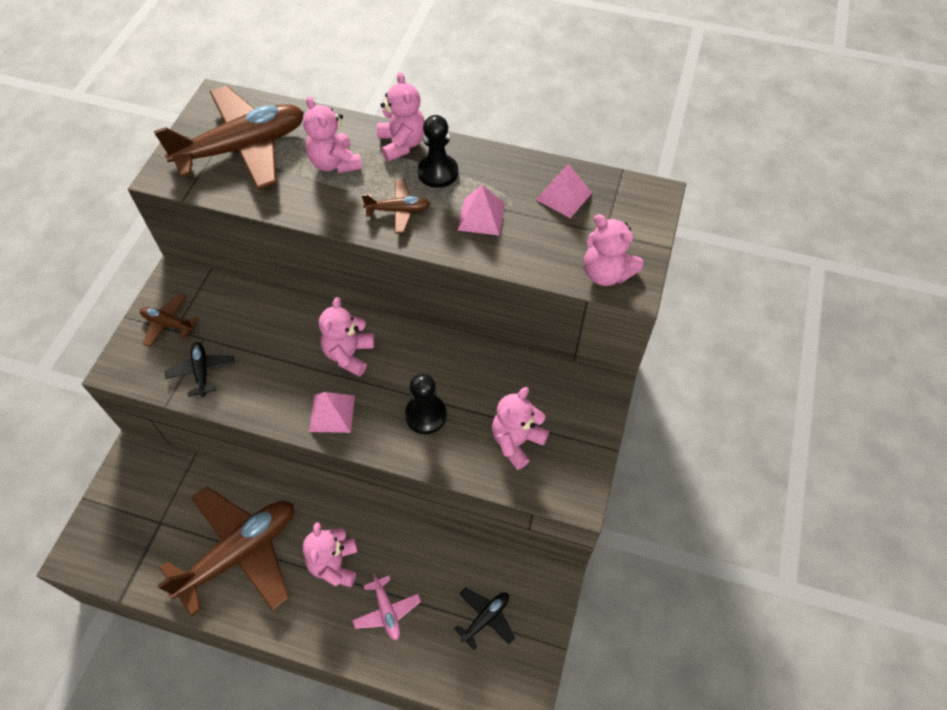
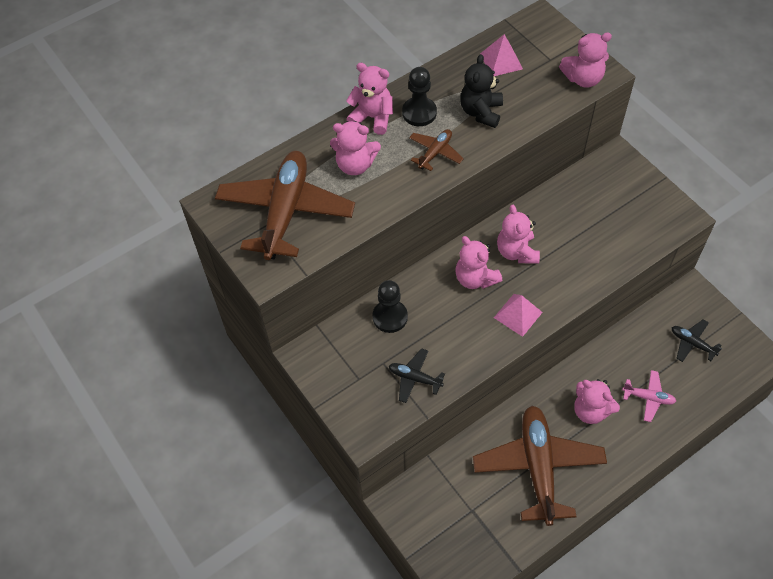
camera: 50 degrees left, 0 degrees up
brown plane [140,293,198,347] -> none
black pawn [405,373,447,434] -> black pawn moved to [372,280,408,333]
black plane [454,588,515,650] -> black plane turned 45 degrees counterclockwise [672,319,722,362]
pink pyramid [458,185,505,235] -> black teddy bear [460,54,503,128]
pink teddy bear [492,387,549,470] -> pink teddy bear moved to [497,205,540,264]

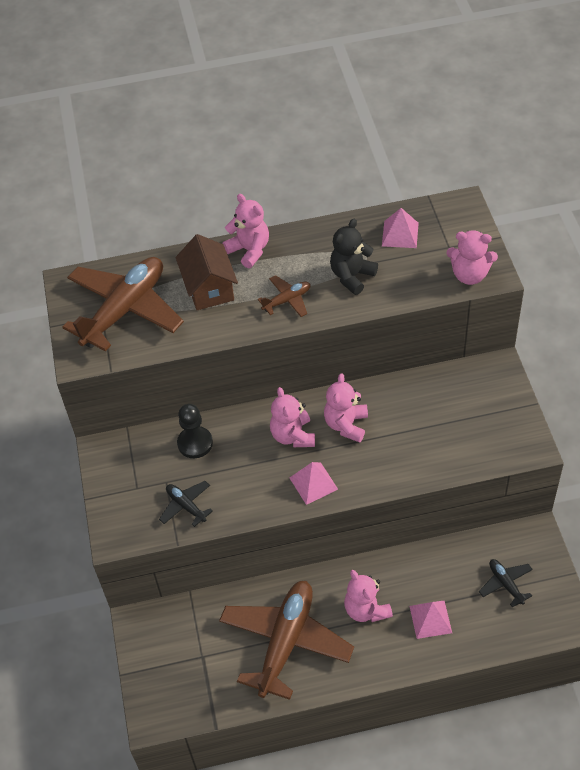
camera: 25 degrees right, 5 degrees down
pink teddy bear [330,121,381,175] -> brown house [176,234,238,310]
black pawn [402,67,437,126] -> none
pink plane [622,370,676,422] -> pink pyramid [409,601,452,639]

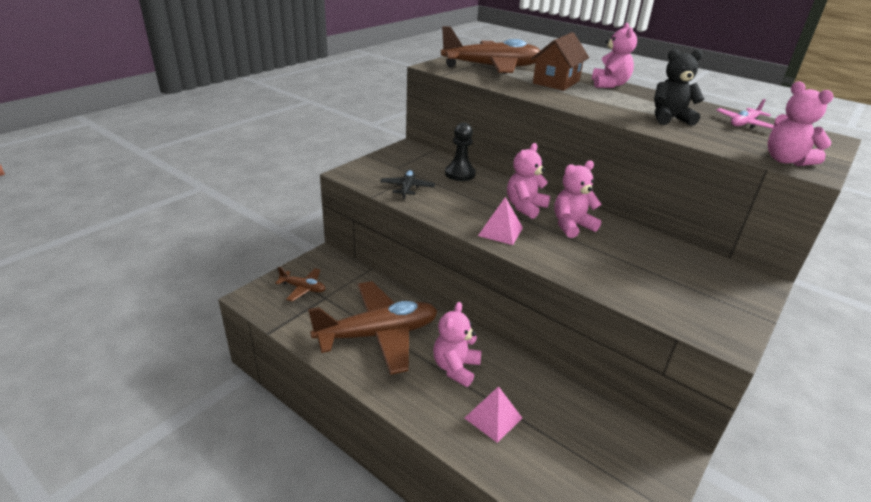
camera: 45 degrees right, 20 degrees down
brown plane [258,275,310,317] -> brown plane moved to [275,267,325,301]
pink pyramid [382,208,419,248] -> pink plane [716,99,774,129]
black plane [479,559,533,607] -> none

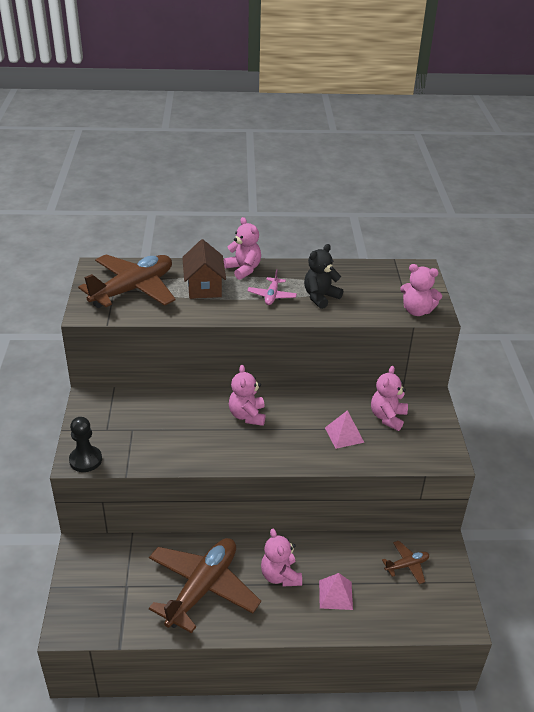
camera: 40 degrees left, 5 degrees up
brown plane [275,267,325,301] -> brown plane moved to [382,541,429,584]
black plane [380,170,435,199] -> none
black pawn [445,123,476,181] -> black pawn moved to [69,417,102,472]
pink pyramid [478,197,523,245] -> pink pyramid moved to [325,410,365,449]
pink teddy bear [554,161,601,238] -> pink teddy bear moved to [371,366,408,431]
pink plane [716,99,774,129] -> pink plane moved to [247,269,297,305]

